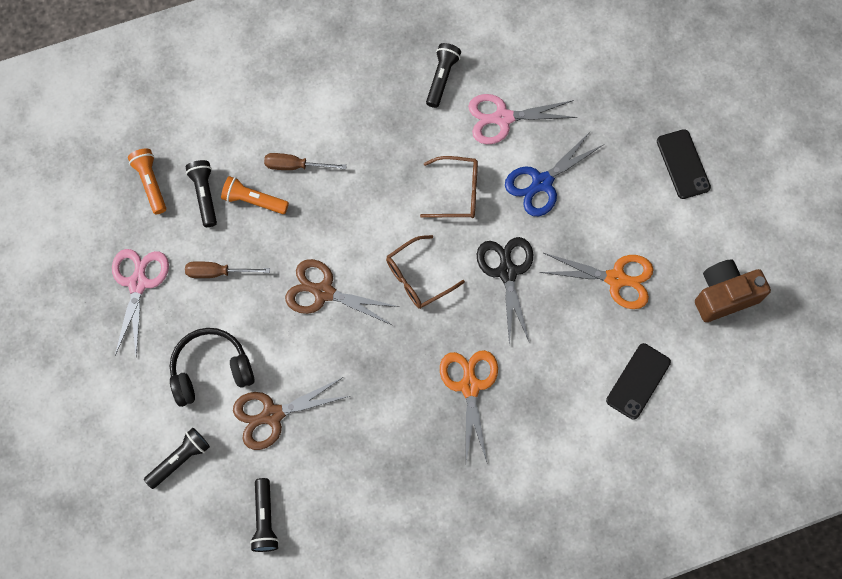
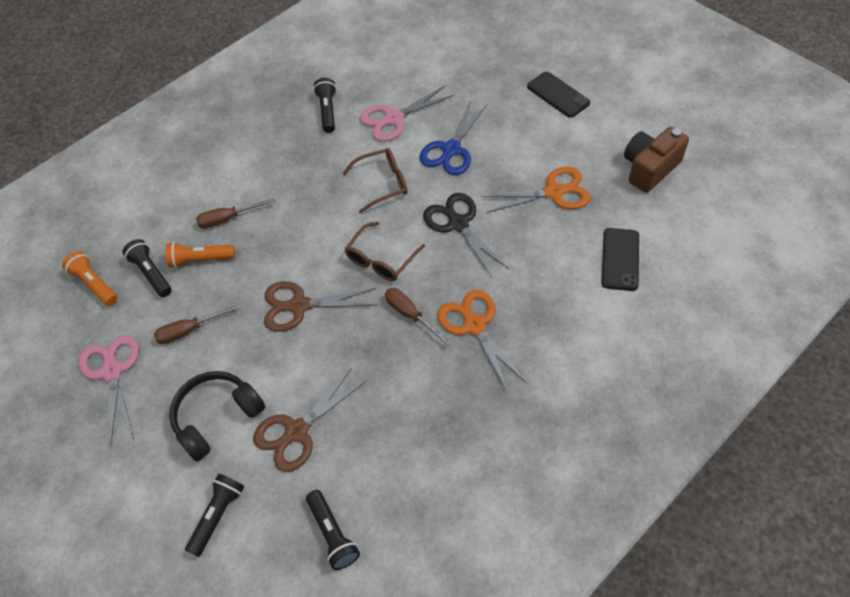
camera: 20 degrees left, 15 degrees down
none -> brown screwdriver [385,288,451,346]

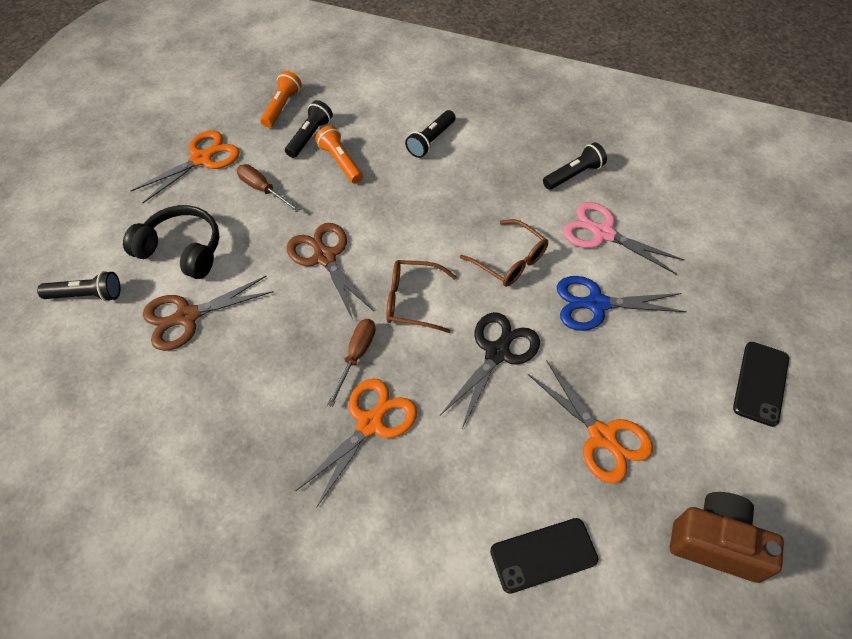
camera: 60 degrees right, 0 degrees up
pink scissors [79,335,139,446] -> orange scissors [130,130,240,203]
brown screwdriver [196,198,275,229] -> none
brown scissors [253,368,367,472] -> brown scissors turned 45 degrees counterclockwise [143,276,274,351]
black flashlight [306,490,360,570] -> black flashlight moved to [405,110,456,158]

